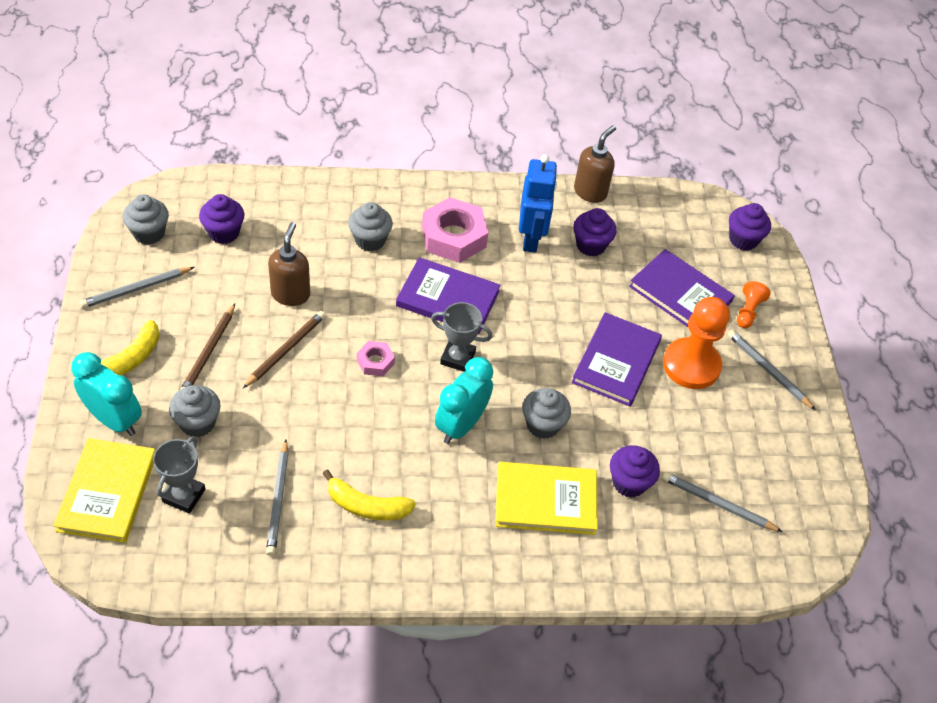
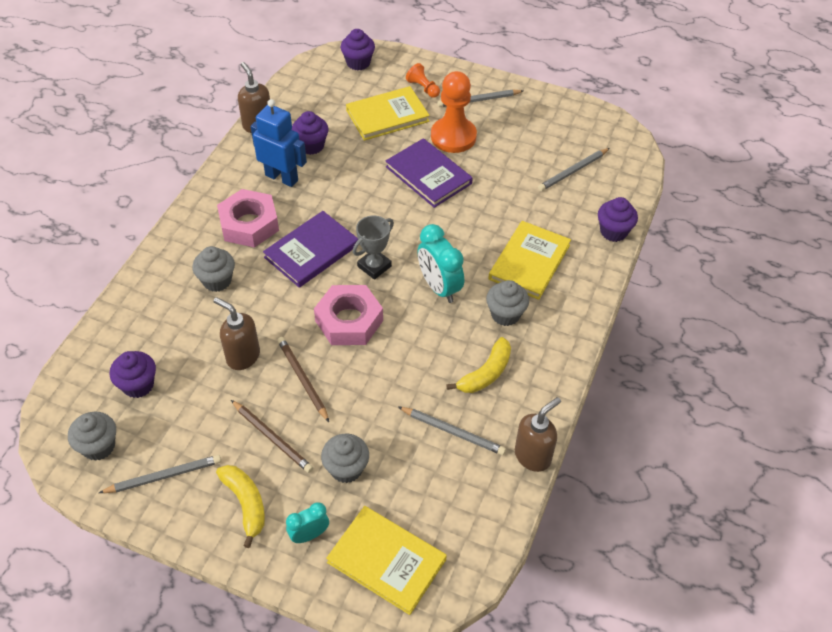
camera: 60 degrees left, 0 degrees up
turquoise clock [71,352,142,436] -> turquoise clock [286,502,329,543], size x0.59
grey pencil [80,267,194,308] -> grey pencil turned 105 degrees counterclockwise [99,455,221,493]
grey trophy [153,436,205,514] -> none
pink nut [357,341,395,376] -> pink nut [314,285,383,345], size x1.98
grey cupcake [522,388,571,439] -> grey cupcake moved to [486,280,529,326]
purple cupcake [610,445,660,498] -> purple cupcake moved to [598,197,638,242]
purple book [629,249,735,327] -> yellow book [346,86,430,141]
none -> brown soap dispenser [515,397,561,472]

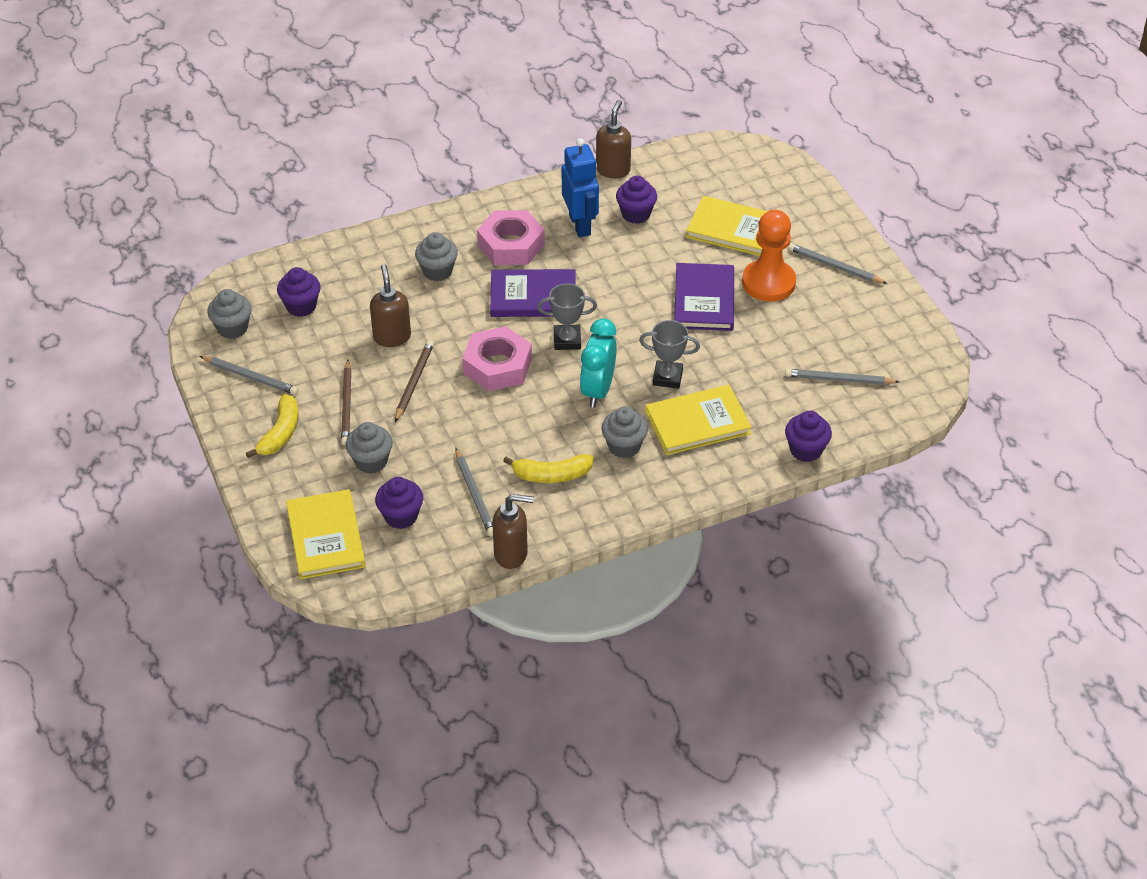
camera: 45 degrees right, 5 degrees down
turquoise clock [286,502,329,543] -> none
purple cupcake [340,29,375,71] -> purple cupcake moved to [375,477,423,529]
orange pawn [406,63,440,98] -> none
none -> grey trophy [639,320,700,389]

